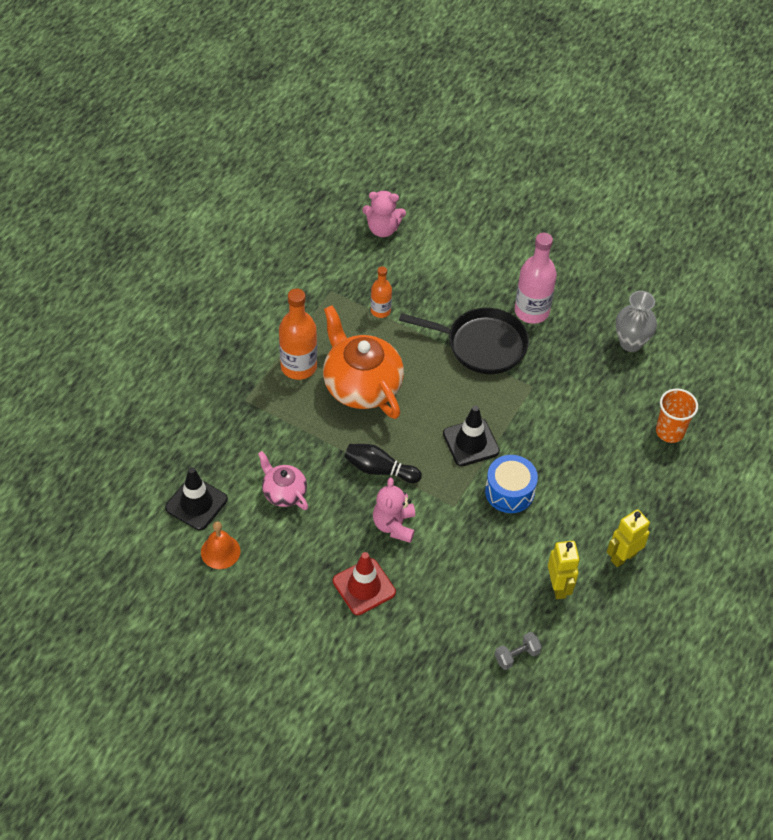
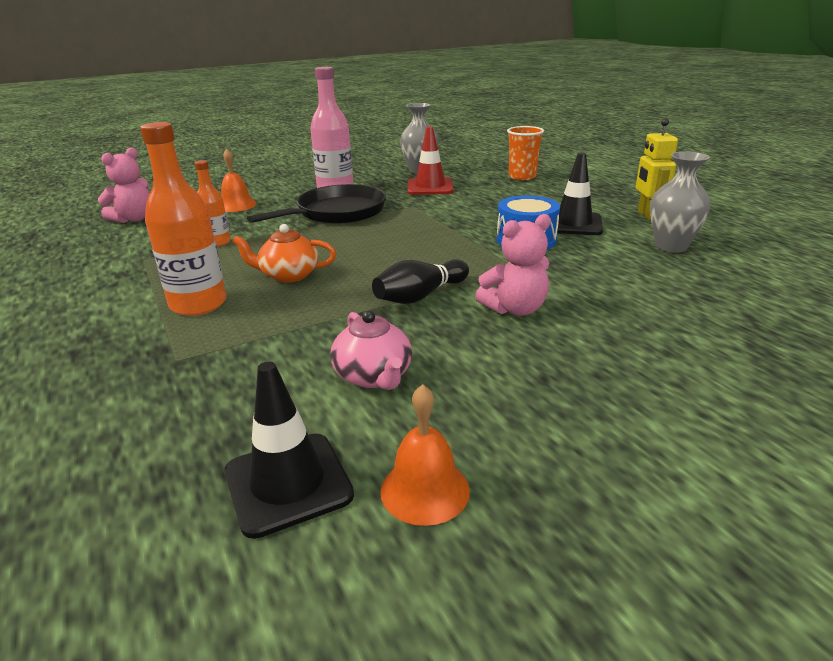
camera: 55 degrees left, 25 degrees down
pink teapot [258,451,308,510] -> pink teapot turned 105 degrees counterclockwise [330,310,412,390]
orange teapot [323,305,404,419] -> orange teapot [232,224,336,283], size x0.53
red traffic cone [333,552,396,615] -> red traffic cone moved to [407,126,454,195]
pink teddy bear [373,478,415,543] -> pink teddy bear turned 60 degrees counterclockwise [475,214,551,316]
black traffic cone [443,405,500,466] -> black traffic cone moved to [556,153,603,235]
grey dumbbell [495,632,542,670] -> none
yellow robot [548,541,580,599] -> grey vase [650,151,711,253]
none -> orange bell [221,149,257,212]

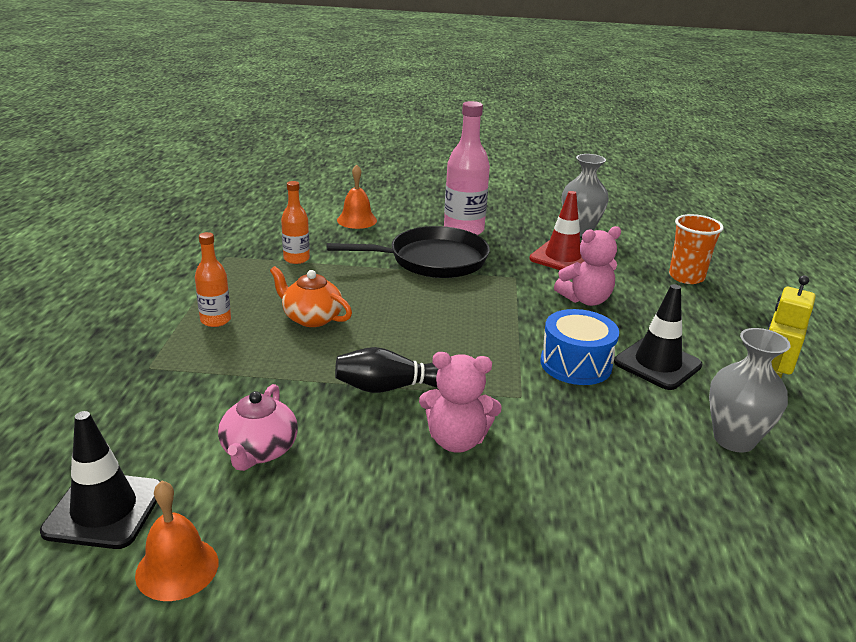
camera: 30 degrees right, 0 degrees up
pink teddy bear [98,148,149,223] -> pink teddy bear moved to [554,226,621,306]
orange bottle [140,122,226,316] -> orange bottle [195,232,231,327], size x0.58

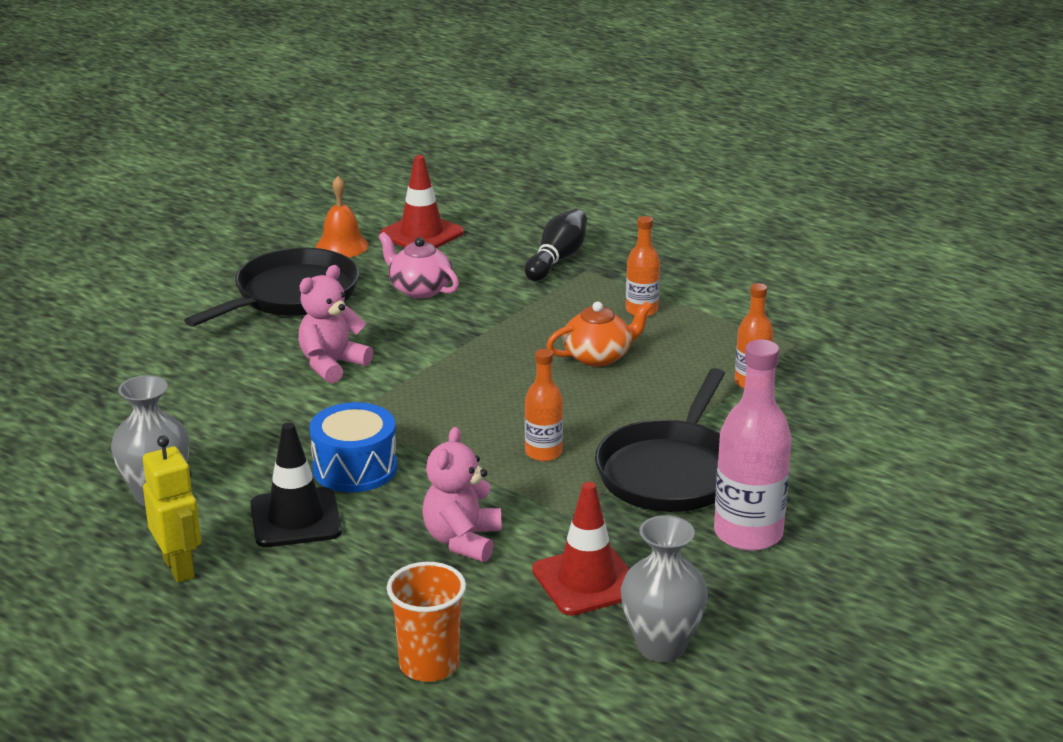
camera: 125 degrees right, 0 degrees up
black traffic cone [40,411,161,549] -> red traffic cone [379,155,464,248]
black bowling pin [335,347,438,393] -> black bowling pin moved to [525,209,587,281]
orange bell [337,165,377,229] -> none
none -> black pan [184,247,359,327]
none -> orange bottle [525,349,563,461]

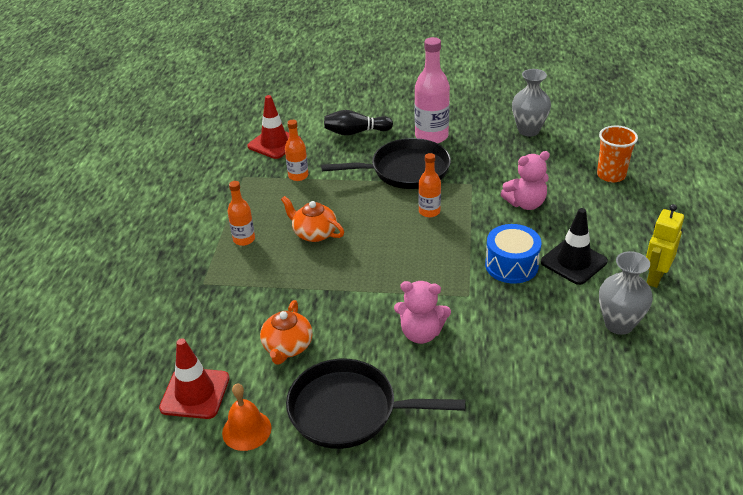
camera: 120 degrees left, 10 degrees up
pink teapot [378,232,459,299] -> orange teapot [260,300,313,365]
black bowling pin [525,209,587,281] -> black bowling pin moved to [324,110,393,136]
red traffic cone [532,482,629,616] -> red traffic cone moved to [247,95,301,159]

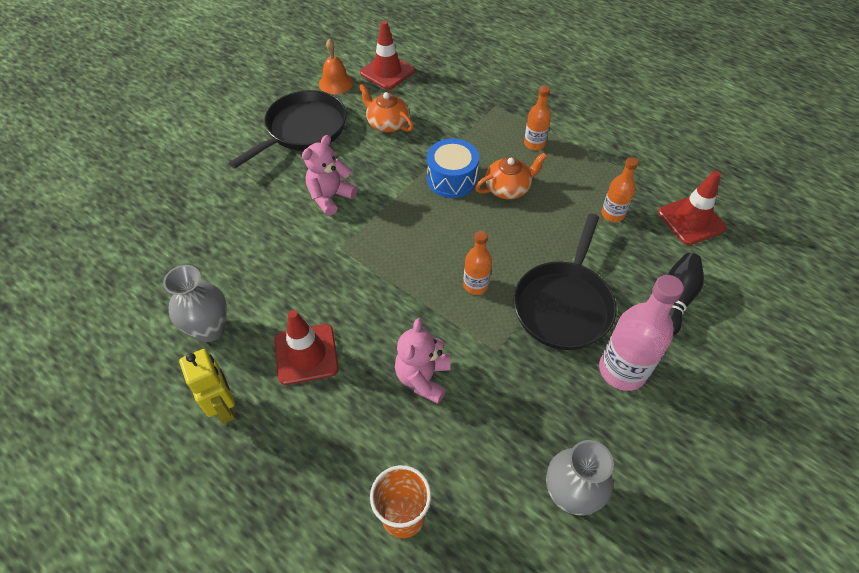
camera: 120 degrees right, 15 degrees up
blue drum [485,224,542,284] -> blue drum moved to [427,139,479,198]
black traffic cone [541,208,608,285] -> red traffic cone [275,310,339,385]

